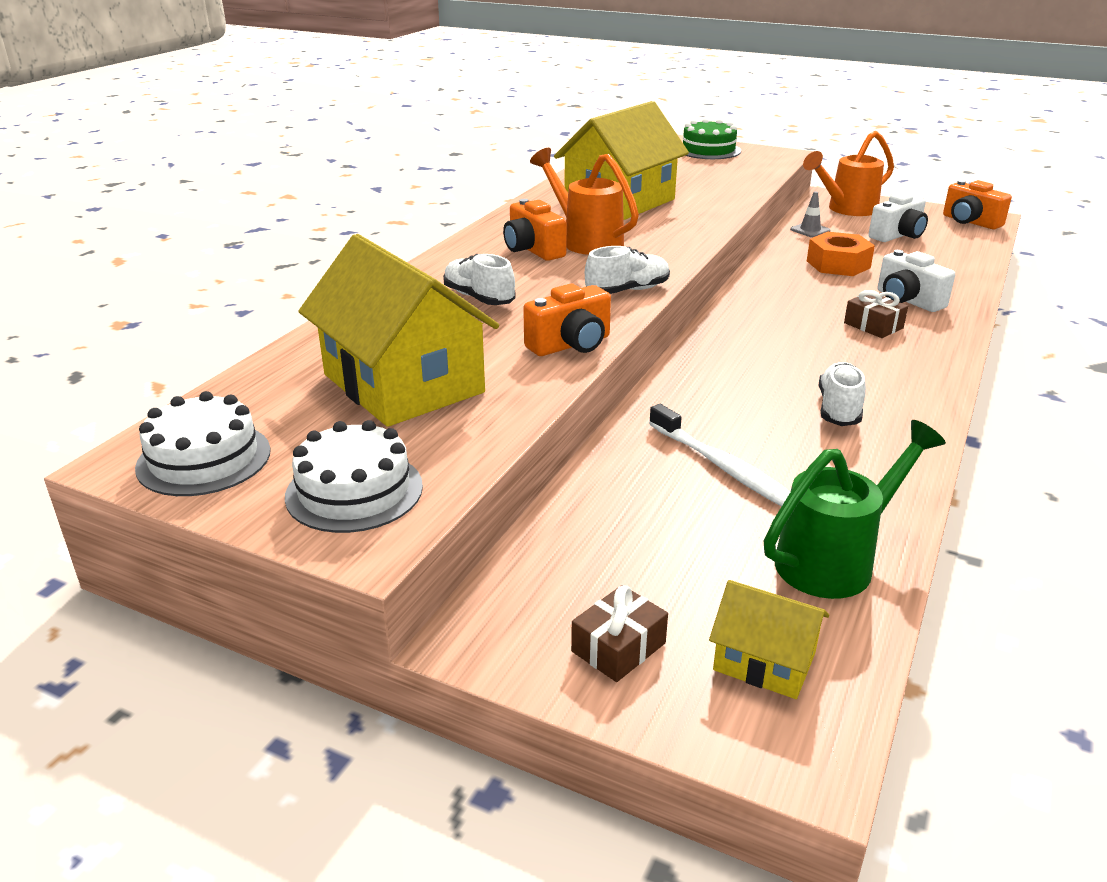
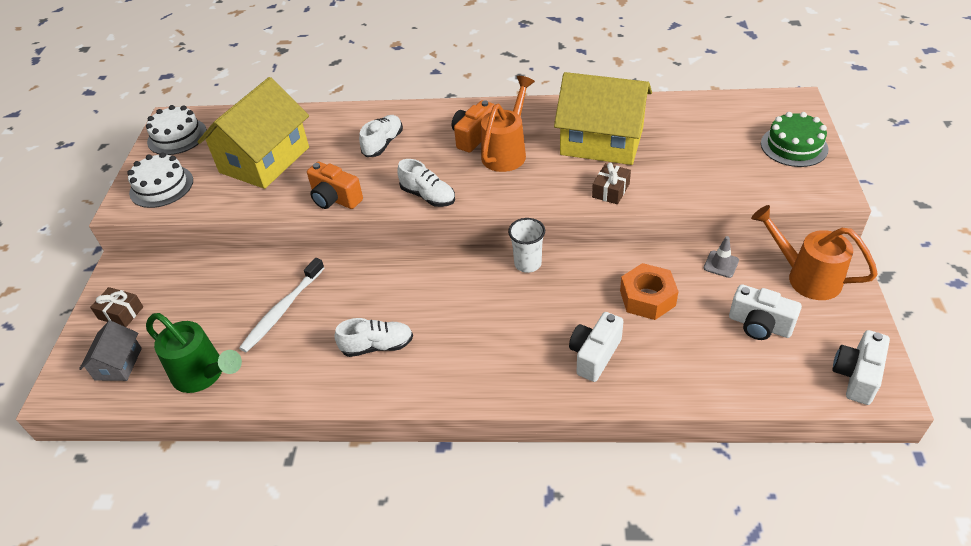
camera: 70 degrees right, 15 degrees up
yellow house [709,580,829,699] -> grey house [79,320,142,381]
brown gift [844,290,908,338] -> brown gift moved to [592,163,631,204]
orange camera [943,180,1012,229] -> white camera [832,330,890,405]
none -> white cup [508,218,545,273]

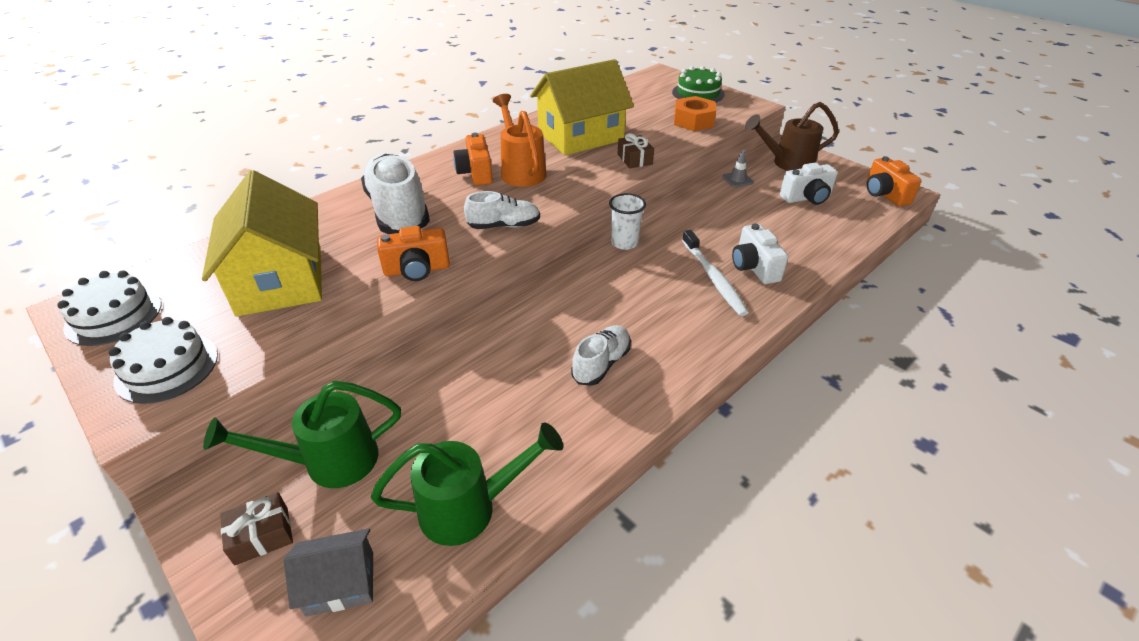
camera: 50 degrees left, 5 degrees down
grey house [79,320,142,381] -> grey house turned 60 degrees counterclockwise [283,528,373,617]
white toothbrush [239,258,324,353] -> white toothbrush moved to [682,230,749,316]
white shoe [359,115,403,157] -> white shoe [361,153,430,234], size x1.84
orange nut [620,263,679,320] -> orange nut moved to [674,96,716,131]
orange watering can [751,205,878,300] -> brown watering can [745,102,839,171]
white camera [832,330,890,405] -> orange camera [866,156,922,206]
none -> green watering can [203,381,401,488]

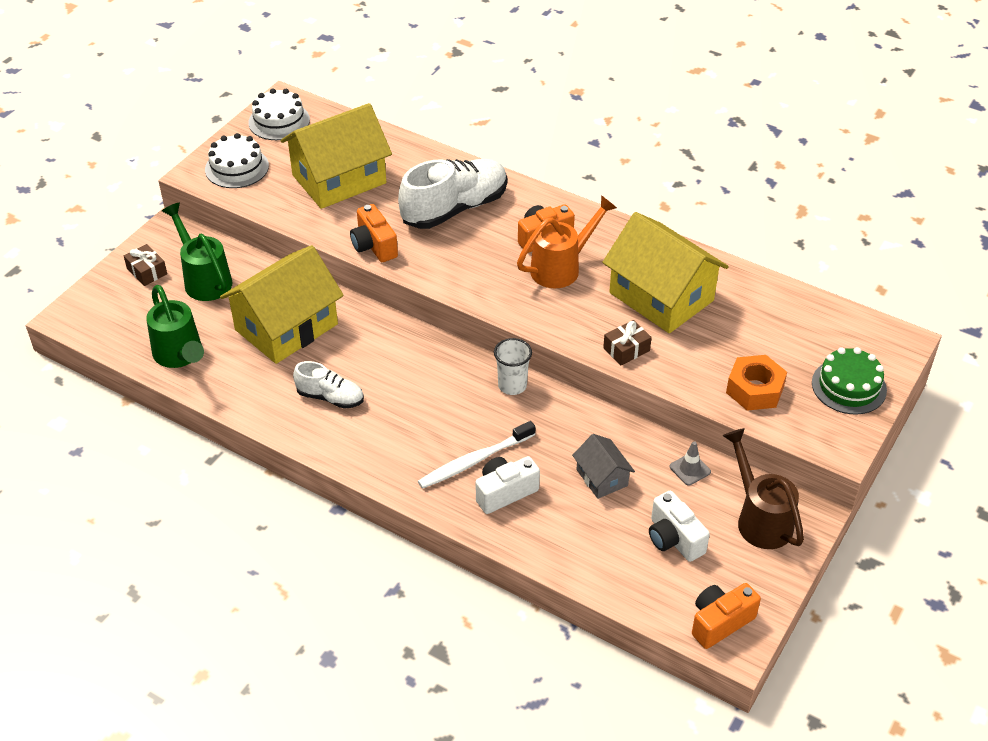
camera: 75 degrees right, 5 degrees up
grey house [283,528,373,617] -> grey house moved to [572,434,635,499]
white shoe [464,191,540,229] -> none
none -> yellow house [220,245,344,364]

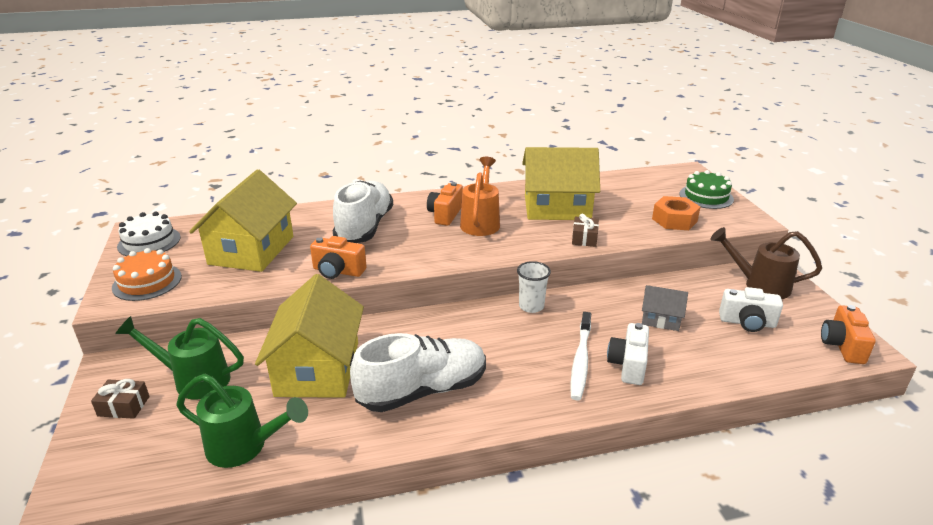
camera: 45 degrees left, 15 degrees down
white cake [205,133,269,188] -> orange cake [112,248,182,301]
white shoe [293,361,364,409] -> white shoe [350,333,486,412], size x1.84
grey traffic cone [670,441,711,486] -> none

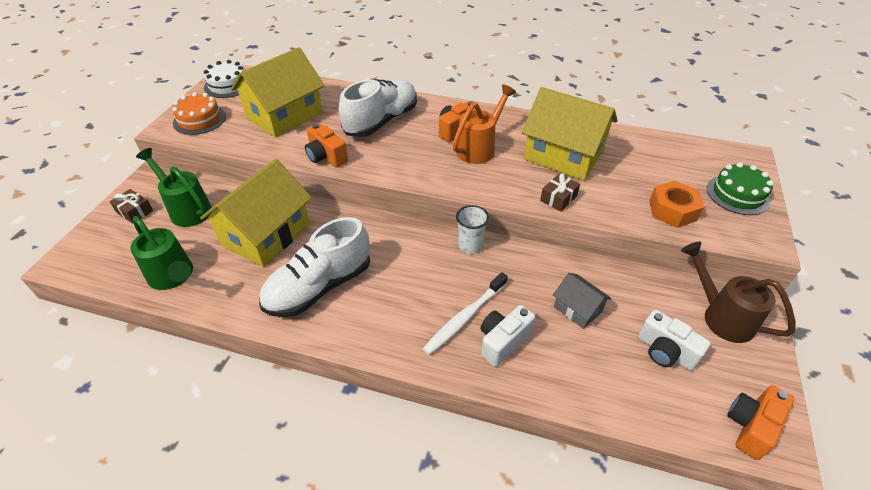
camera: 30 degrees right, 15 degrees up
white shoe [350,333,486,412] -> white shoe turned 135 degrees clockwise [259,217,370,317]

